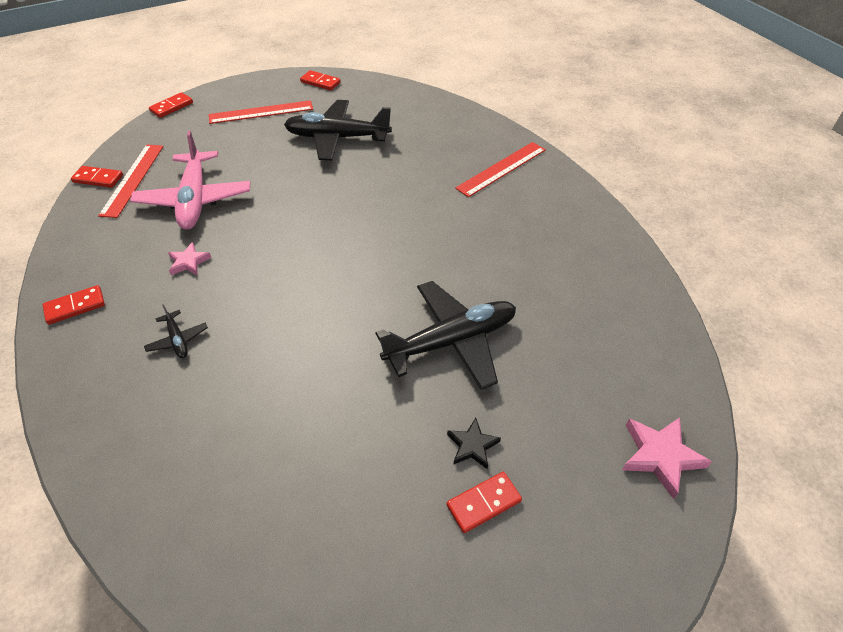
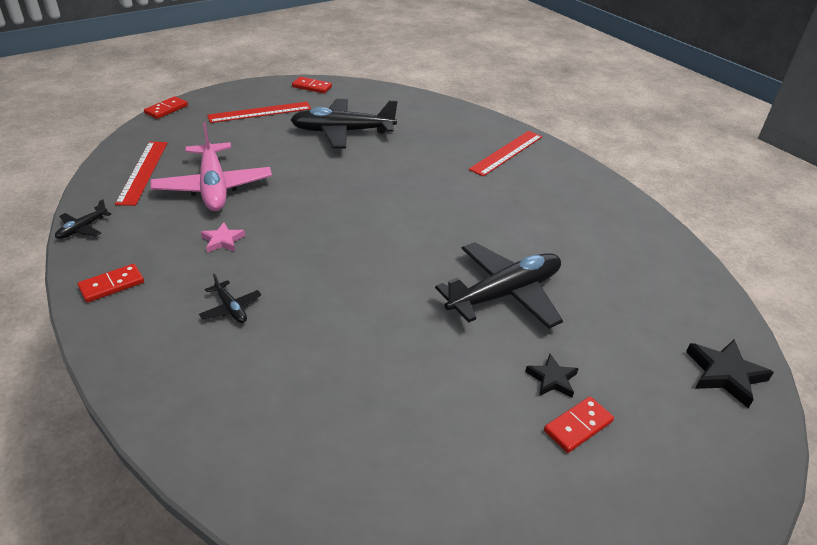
camera: 10 degrees left, 10 degrees down
red domino [71,166,123,188] -> none
pink star [622,417,712,499] -> black star [686,340,774,408]
none -> black plane [55,199,111,239]

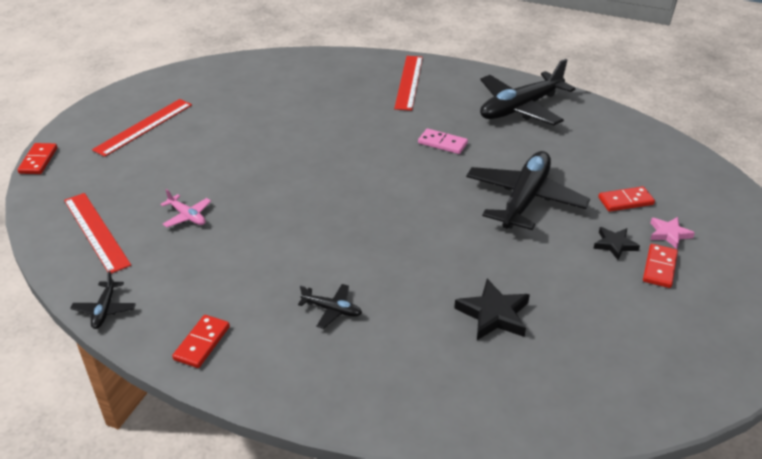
camera: 30 degrees left, 0 degrees up
pink plane [150,122,272,211] -> pink plane [160,189,211,227], size x0.44
pink star [201,222,245,253] -> pink star moved to [650,217,695,249]
black plane [290,99,398,148] -> black plane moved to [480,59,576,126]
red domino [292,77,332,93] -> red domino moved to [598,186,655,212]
black star [686,340,774,408] -> black star moved to [454,279,530,340]
none -> pink domino [418,129,468,154]

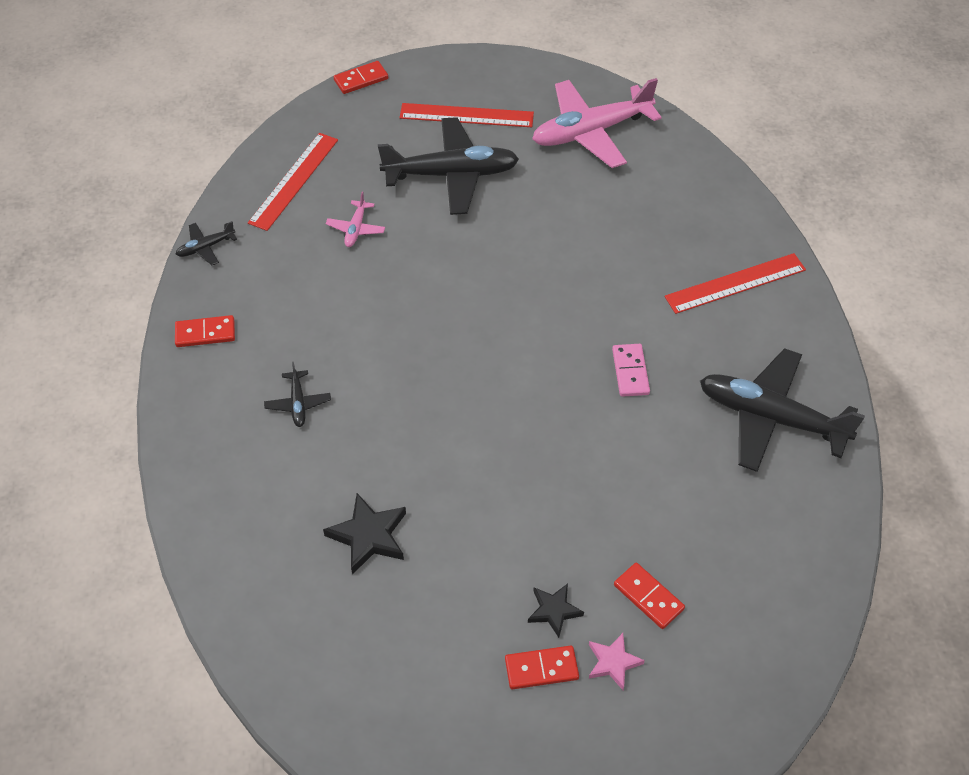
camera: 60 degrees right, 15 degrees up
black plane [466,151,590,230] -> black plane moved to [378,117,519,215]
none -> pink plane [532,78,662,168]

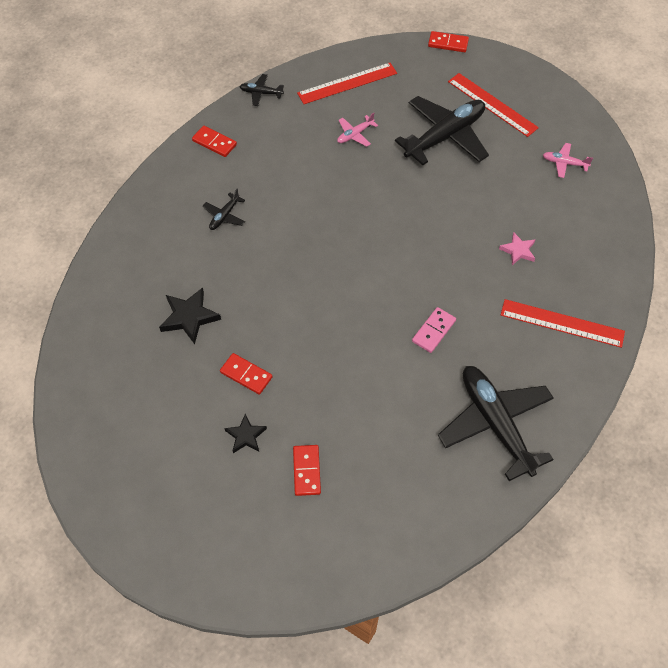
camera: 40 degrees right, 5 degrees up
black plane [378,117,519,215] -> black plane turned 75 degrees counterclockwise [395,96,489,165]
red domino [505,645,579,689] -> red domino moved to [220,353,273,395]
pink plane [532,78,662,168] -> pink plane [543,143,593,178], size x0.44
pink star [589,633,645,690] -> pink star moved to [499,232,535,265]

